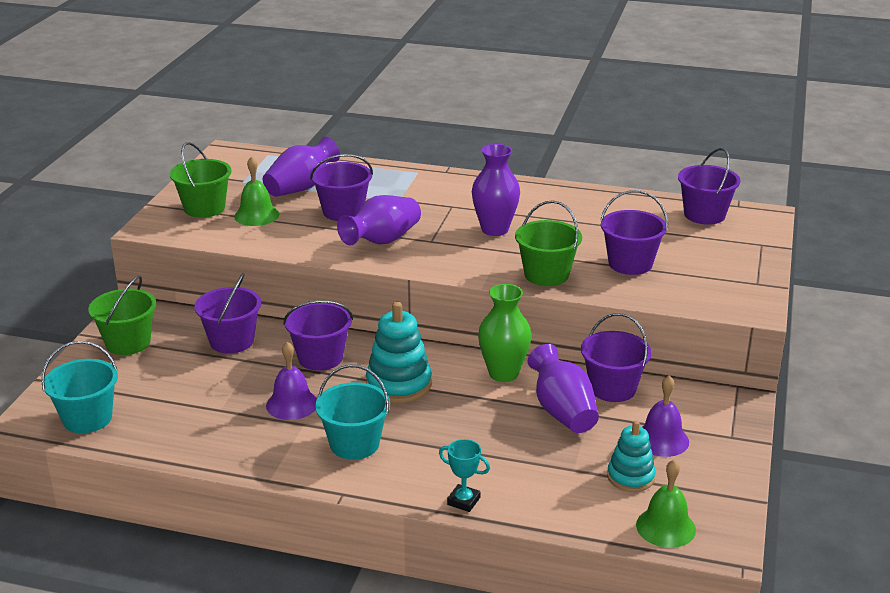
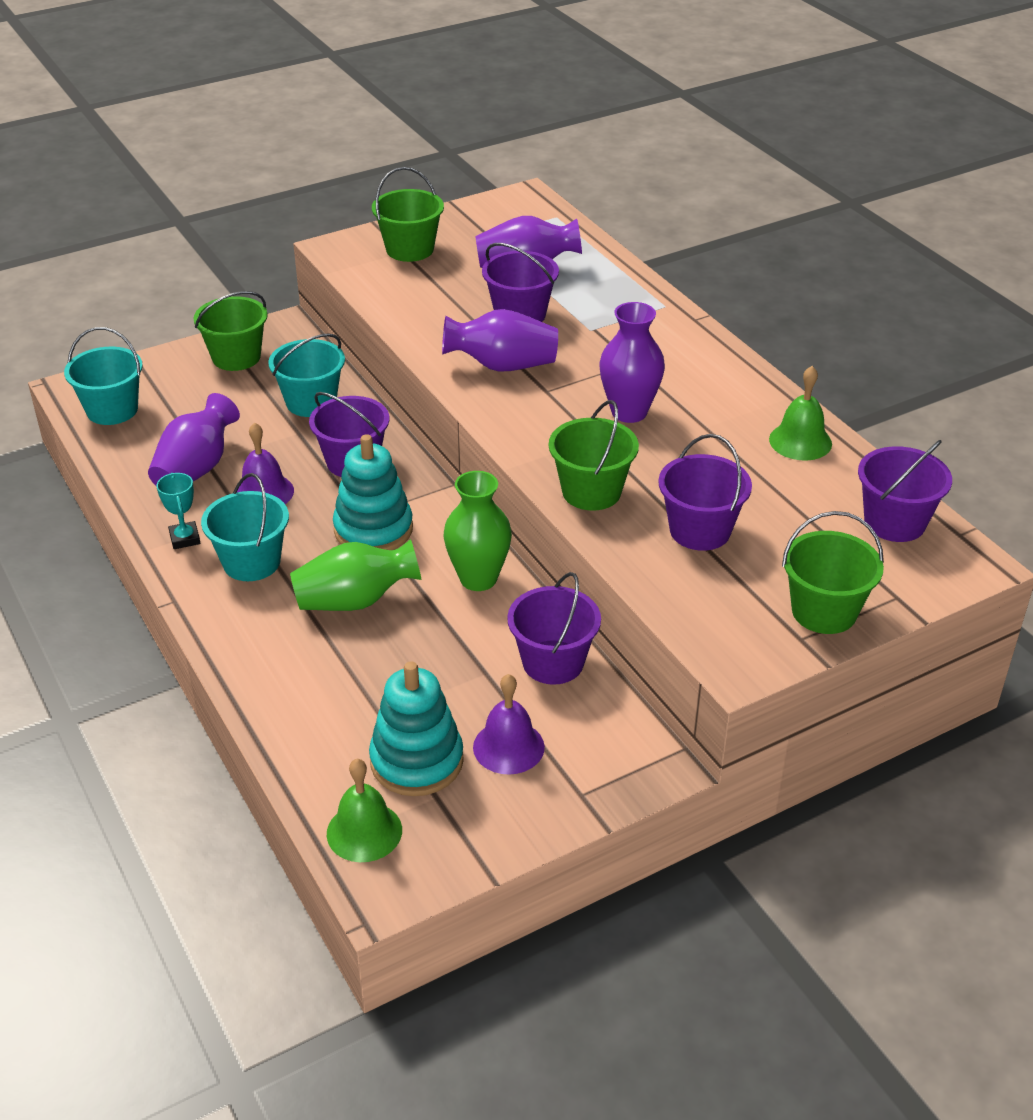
camera: 45 degrees right, 10 degrees up
purple bucket [195,273,261,353] -> turquoise bucket [268,333,345,417]
green bell [234,156,279,226] -> green bell moved to [769,366,832,461]
turquoise trophy [439,439,490,512] -> turquoise trophy moved to [156,473,200,549]
purple vase [527,344,599,433] -> purple vase moved to [148,393,240,485]
turquoise stacking toy [607,420,656,492] -> turquoise stacking toy [369,661,464,796], size x1.53
none -> green vase [290,539,422,611]
none -> green bucket [782,511,884,634]

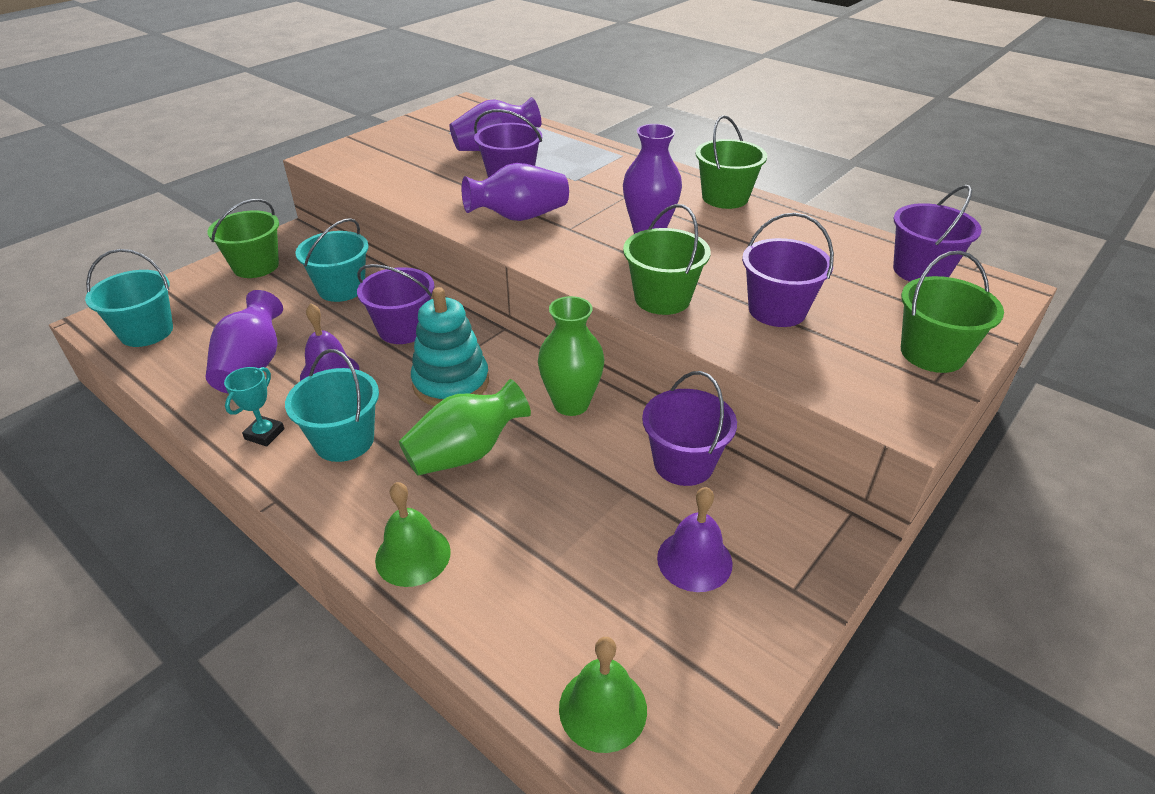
camera: 20 degrees left, 0 degrees up
turquoise trophy [156,473,200,549] -> turquoise trophy turned 60 degrees clockwise [224,367,285,446]
turquoise stacking toy [369,661,464,796] -> none
green bucket [372,167,444,262] -> green bucket moved to [695,115,767,209]
green bell [769,366,832,461] -> green bell moved to [375,482,451,587]

